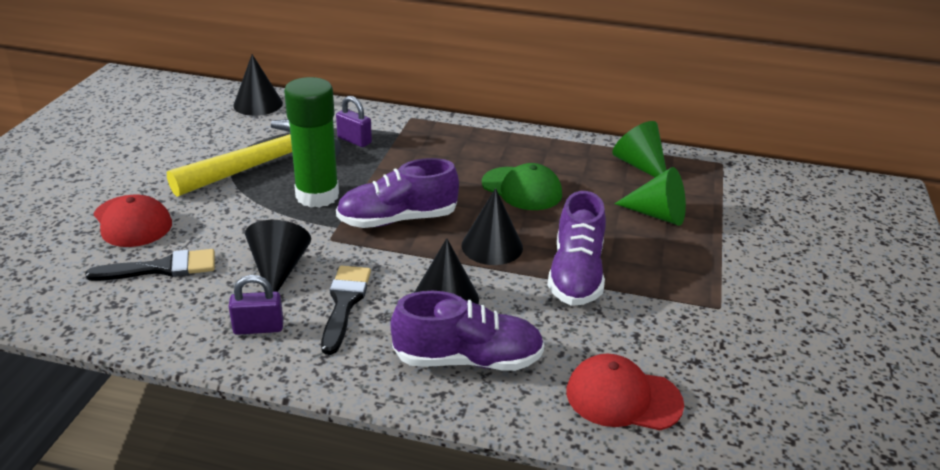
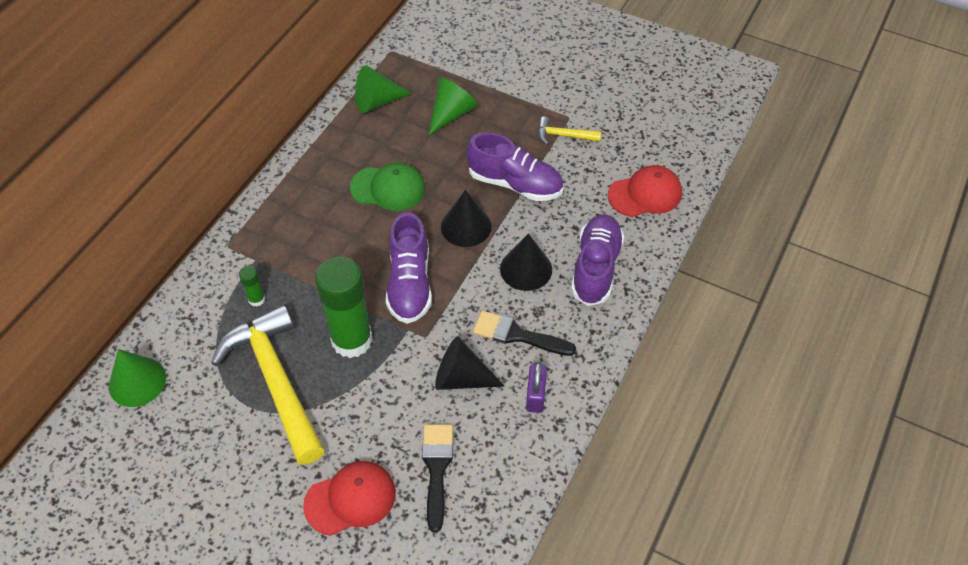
camera: 75 degrees left, 20 degrees up
black cone [233,54,283,116] -> green cone [109,349,166,407]
purple padlock [336,96,372,147] -> green glue stick [239,266,265,306]
green cap [482,163,562,210] -> green cap turned 45 degrees clockwise [350,162,425,211]
red cap [566,354,684,430] -> red cap turned 135 degrees counterclockwise [608,165,682,217]
none -> yellow hammer [538,116,601,145]

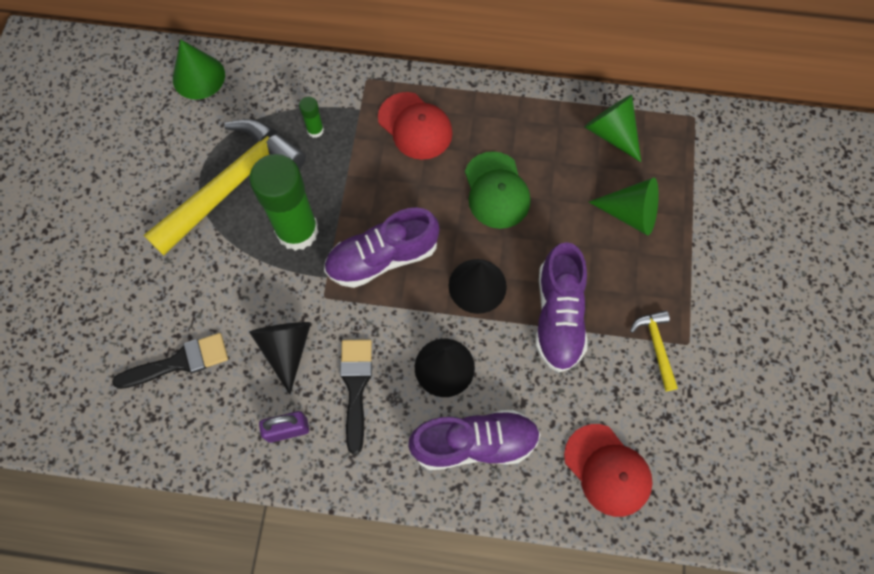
camera: 70 degrees right, 15 degrees up
red cap [303,461,396,536] -> red cap moved to [378,92,453,160]

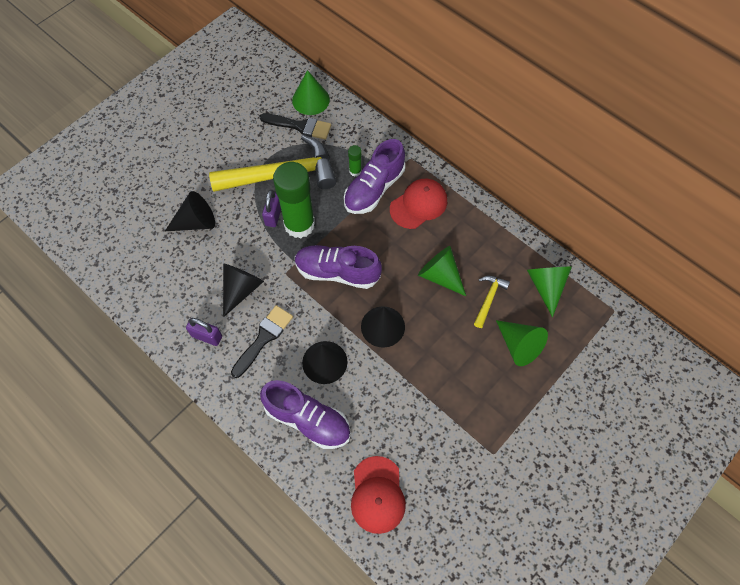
camera: 35 degrees right, 5 degrees down
black brush [112,333,228,389] -> black brush moved to [260,113,331,140]
red cap [378,92,453,160] -> red cap turned 120 degrees counterclockwise [390,179,447,229]
green cap [465,151,531,229] -> green cone [418,246,466,296]
purple shoe [535,242,588,372] -> purple shoe moved to [344,139,405,214]
yellow hammer [630,310,678,391] -> yellow hammer moved to [474,276,510,328]
none -> black cone [165,191,215,231]
none -> purple padlock [262,190,281,227]

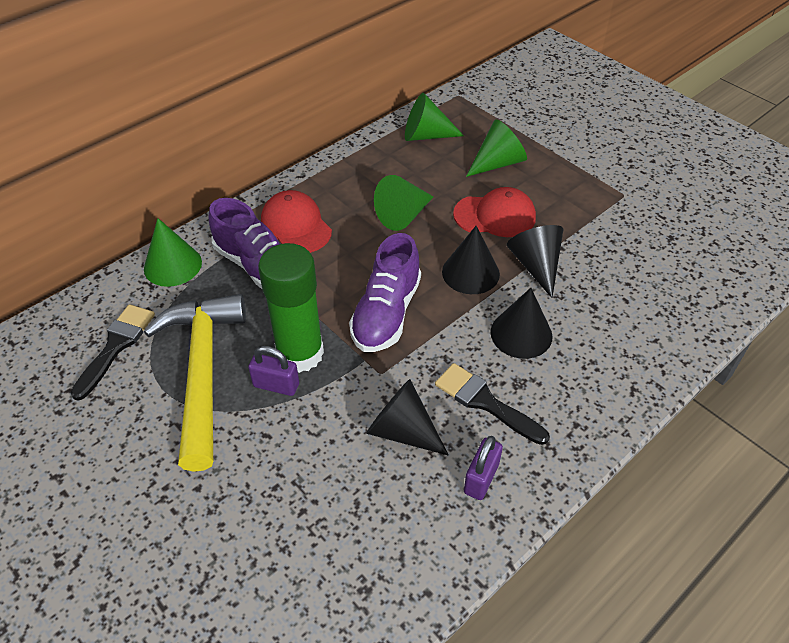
camera: 85 degrees left, 15 degrees down
black cone [165,191,215,231] -> black cone moved to [506,225,563,298]
purple shoe [260,380,351,449] -> none
green cone [292,70,330,115] -> green cone moved to [144,218,202,287]
green glue stick [348,145,362,177] -> none
red cap [351,456,406,534] -> red cap moved to [453,187,536,237]
yellow hammer [474,276,510,328] -> none

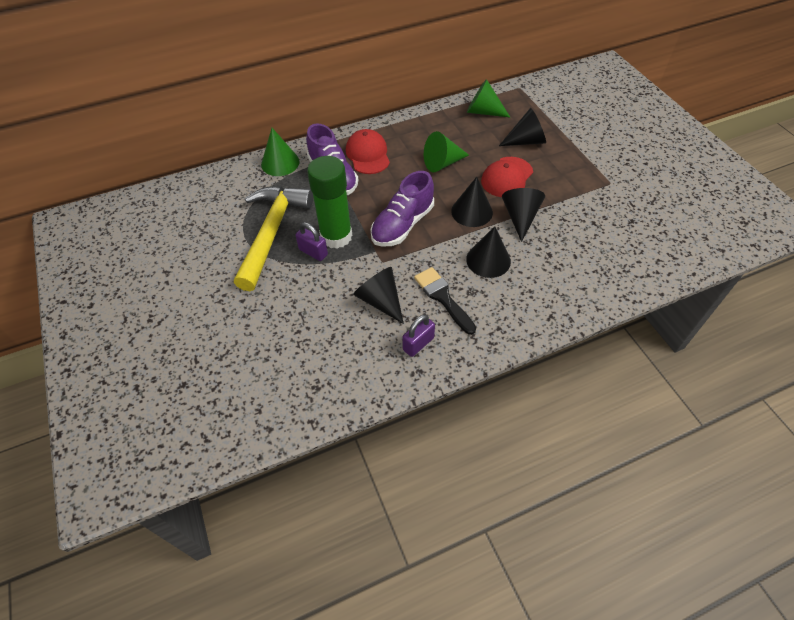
camera: 20 degrees right, 5 degrees up
black brush [70,304,155,401] -> none
red cap [453,187,536,237] -> red cap turned 105 degrees clockwise [481,157,533,197]
green cone [466,120,527,177] -> black cone [499,108,546,146]

